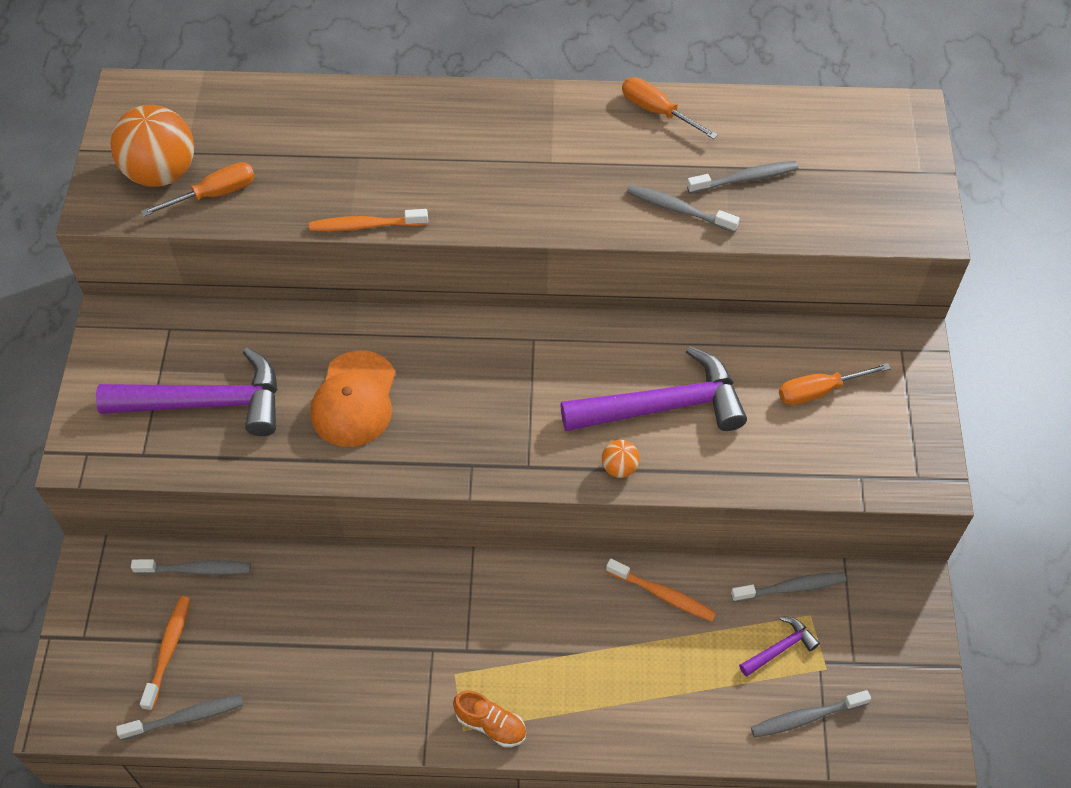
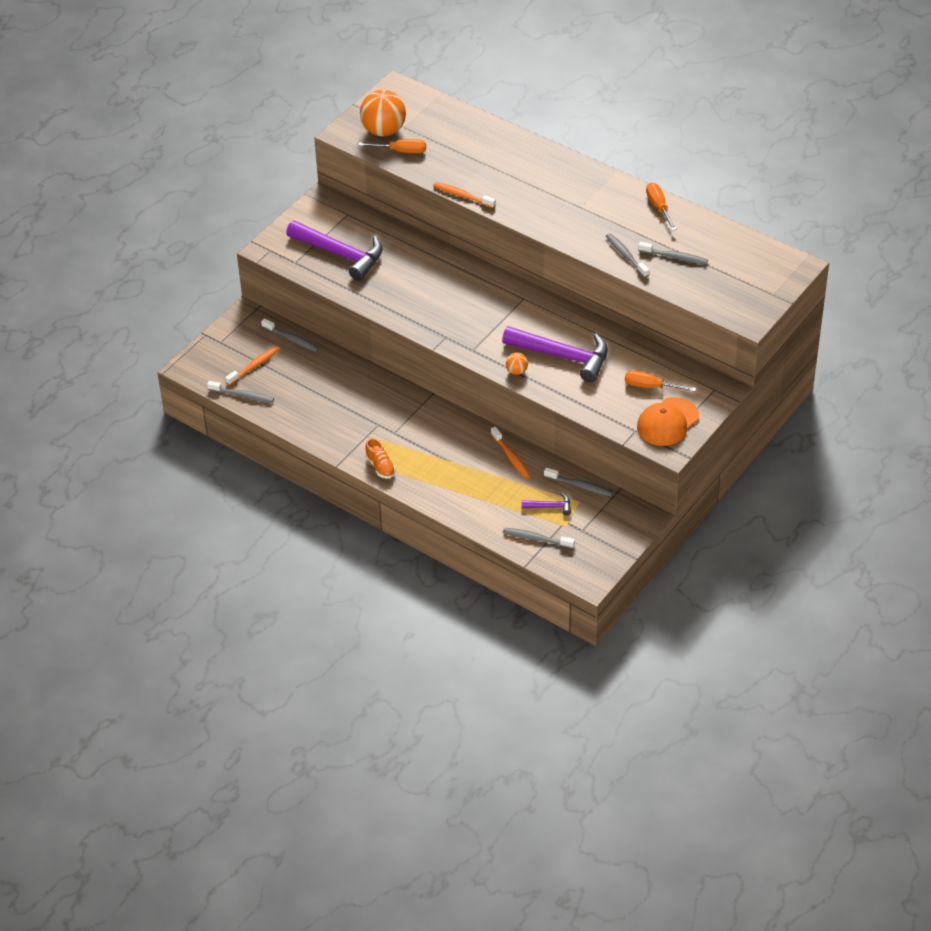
camera: 35 degrees right, 10 degrees down
orange cap [310,350,395,447] -> orange cap moved to [637,397,699,446]

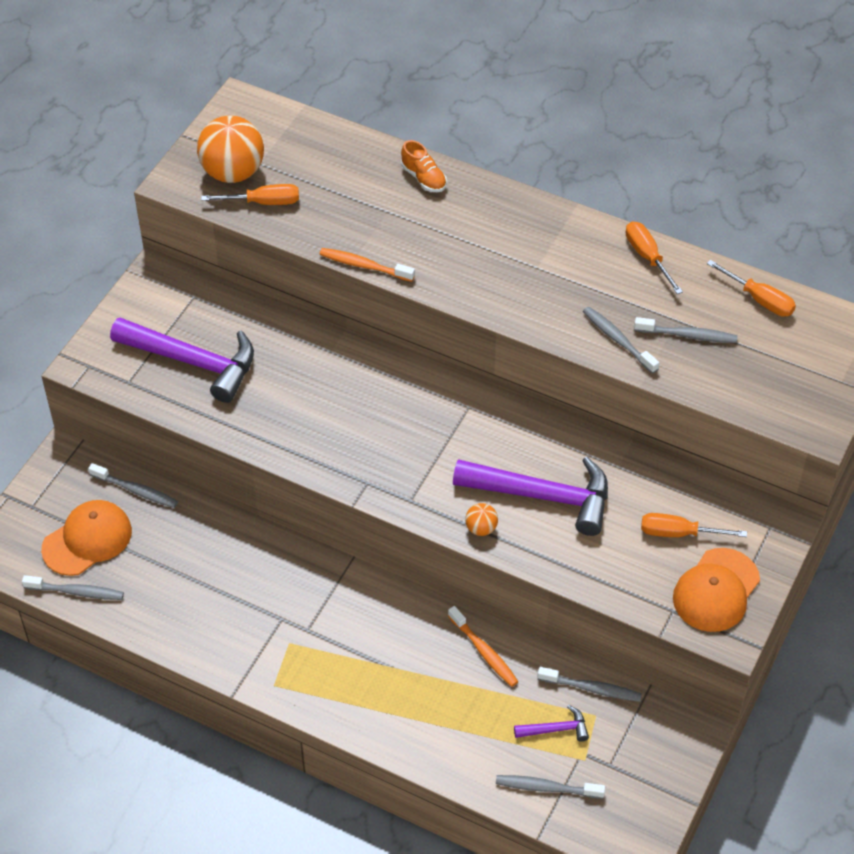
camera: 10 degrees left, 5 degrees up
orange toothbrush [225,346,280,385] -> orange cap [41,500,132,576]
orange shoe [365,438,396,479] -> orange shoe moved to [401,140,447,192]
none -> orange screwdriver [707,260,796,317]

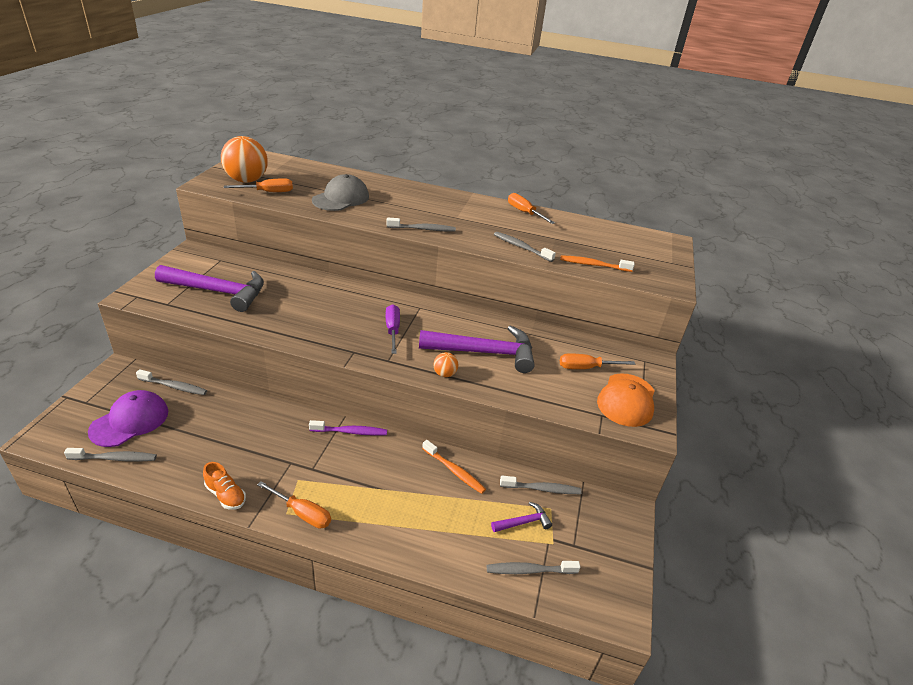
camera: 15 degrees left, 15 degrees down
orange cap [41,500,132,576] -> purple cap [88,390,168,447]
orange toothbrush [319,248,415,282] -> orange toothbrush moved to [560,255,635,272]
orange shoe [401,140,447,192] -> orange shoe moved to [203,462,246,510]
grey toothbrush [634,317,737,343] -> grey toothbrush moved to [386,218,456,232]
orange screwdriver [707,260,796,317] -> orange screwdriver moved to [257,481,331,529]
none -> purple toothbrush [309,420,387,436]
none -> grey cap [312,174,369,211]
none -> purple screwdriver [386,304,400,354]

